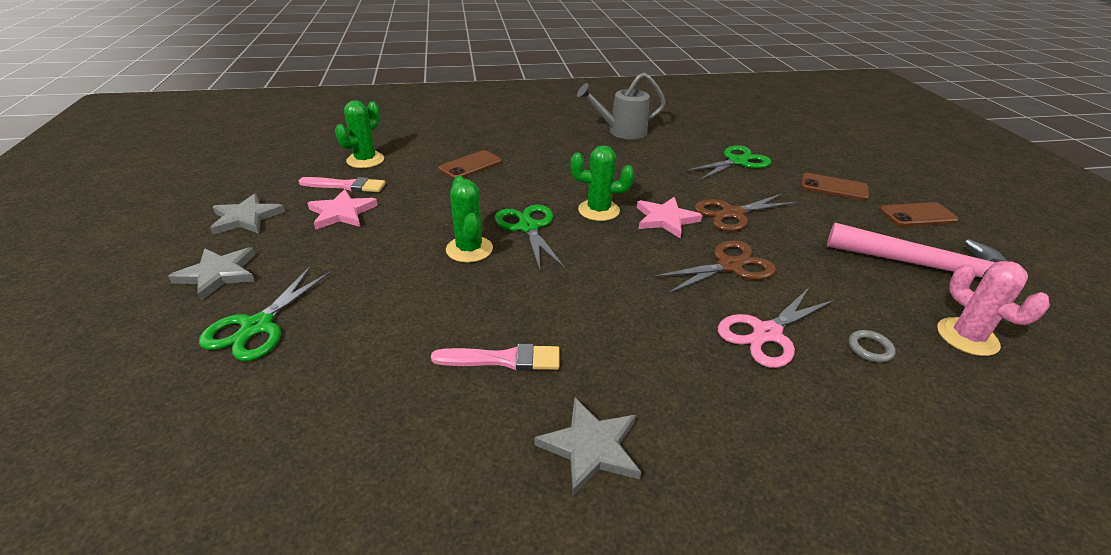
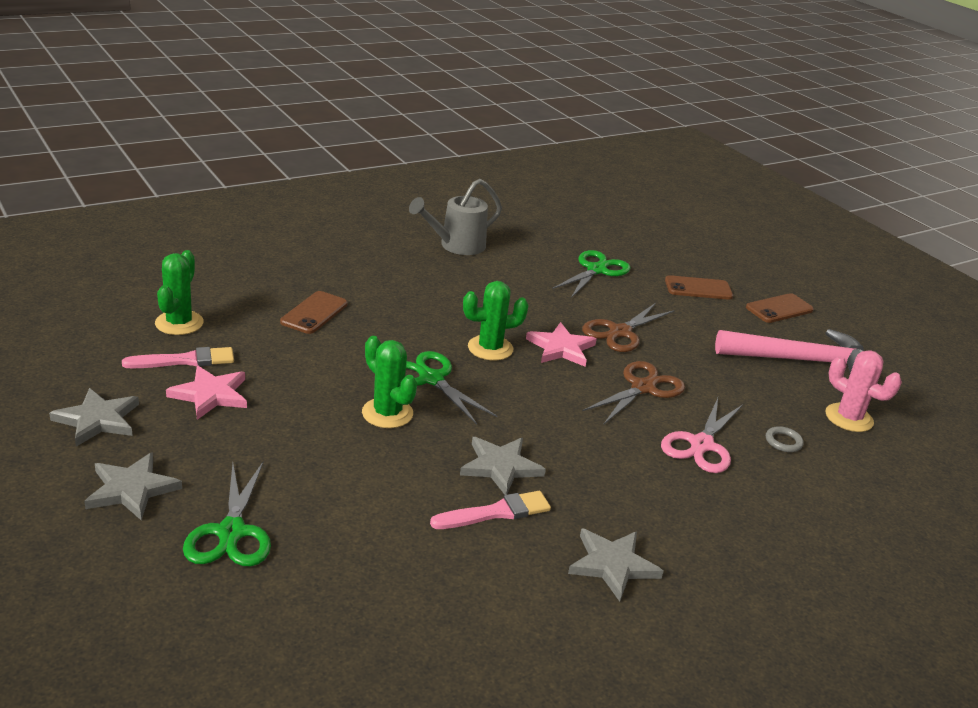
camera: 25 degrees left, 5 degrees down
none -> grey star [460,437,546,495]

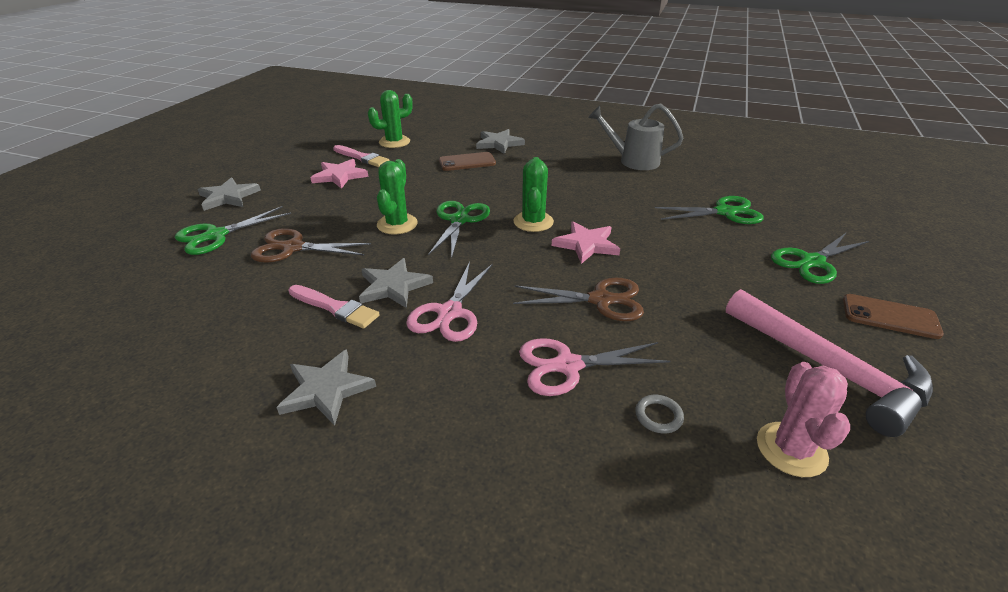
camera: 55 degrees right, 5 degrees up
grey star [49,388,139,447] -> grey star moved to [476,129,525,154]
green cactus [463,281,529,360] -> green cactus turned 60 degrees clockwise [513,157,554,232]
brown scissors [582,303,675,352] -> brown scissors moved to [251,228,371,263]
brown phone [665,275,733,300] -> green scissors [771,233,869,284]
none -> pink scissors [406,261,493,342]

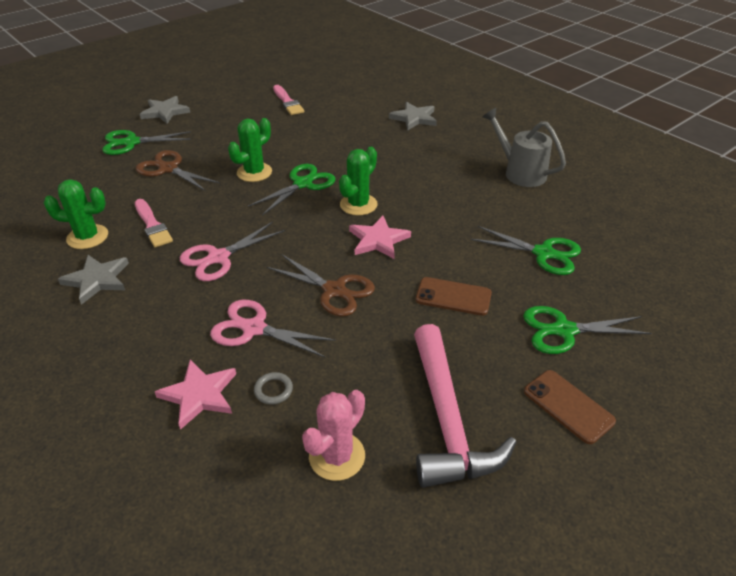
camera: 30 degrees right, 5 degrees up
pink star [310,159,369,189] -> pink star moved to [155,360,236,430]
grey star [359,258,433,308] -> none
green cactus [368,90,413,148] -> green cactus moved to [44,179,108,249]
brown phone [439,152,496,171] -> brown phone moved to [416,277,492,316]

